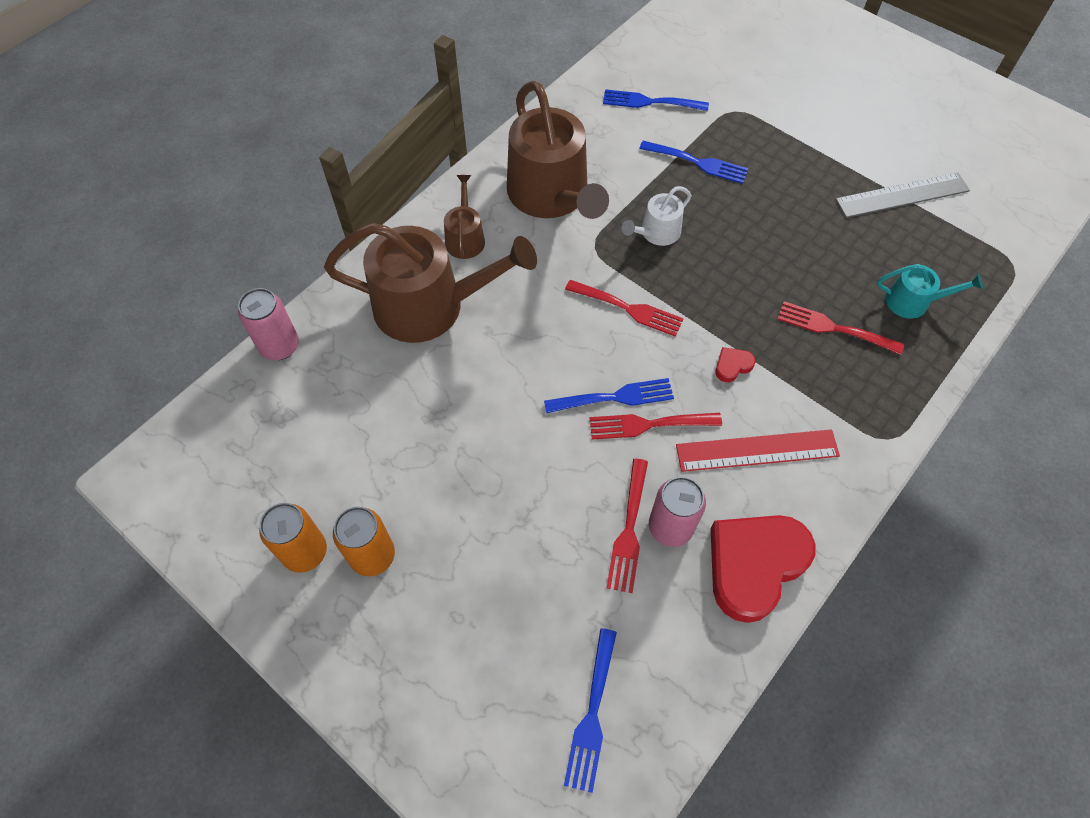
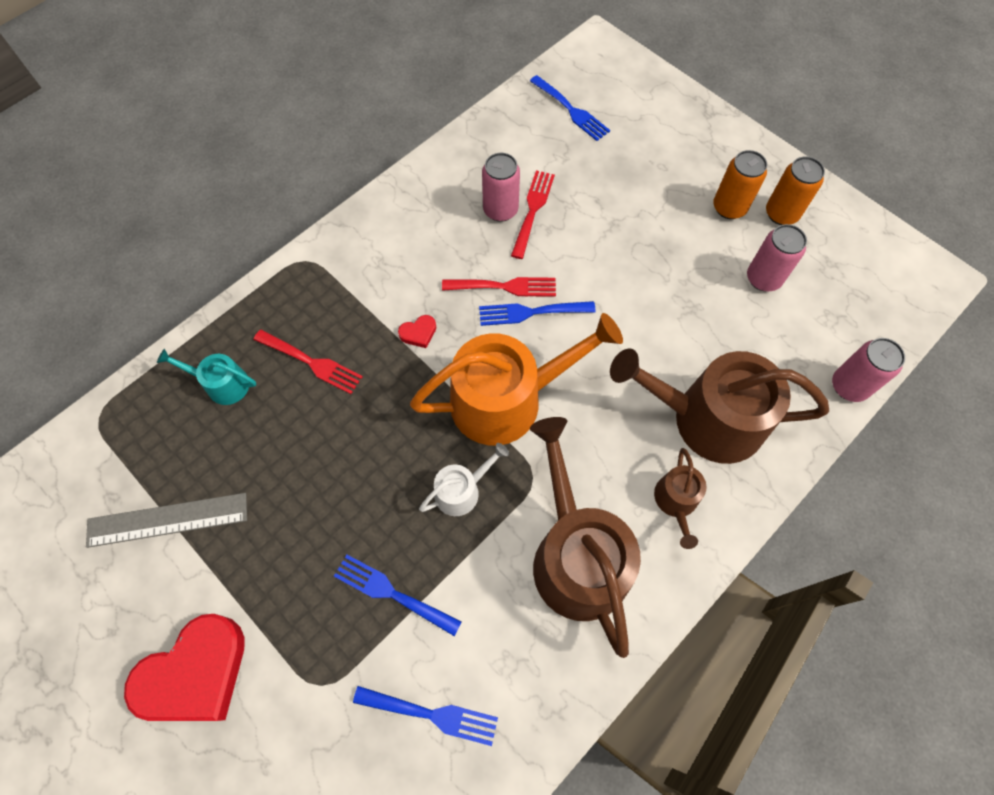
camera: 175 degrees left, 5 degrees up
blue fork [564,628,617,793] -> blue fork turned 120 degrees clockwise [530,75,610,141]
red fork [565,280,684,337] -> orange watering can [410,313,623,446]
red ruler [676,429,840,472] -> none
red heart [711,515,815,623] -> red heart moved to [124,614,245,721]
none -> pink can [747,224,807,291]

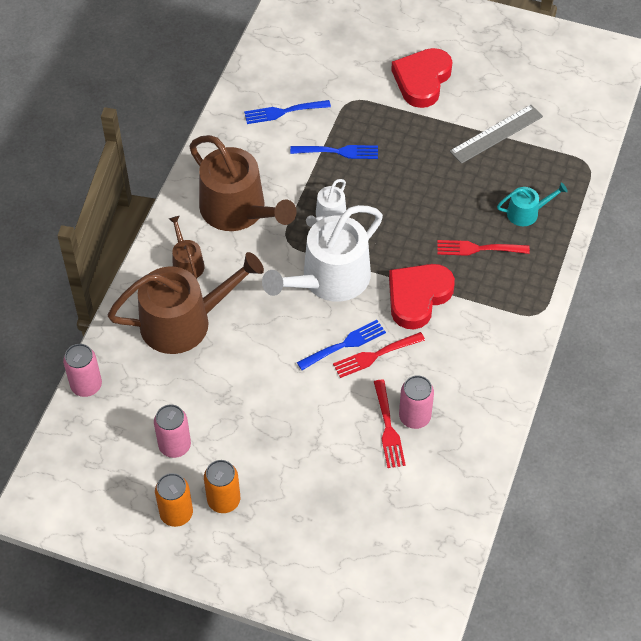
camera: 155 degrees right, 10 degrees down
red heart [398,315,436,348] -> red heart [389,264,455,329], size x2.47
orange watering can [410,313,623,446] -> white watering can [262,205,383,302]
blue fork [530,75,610,141] -> none

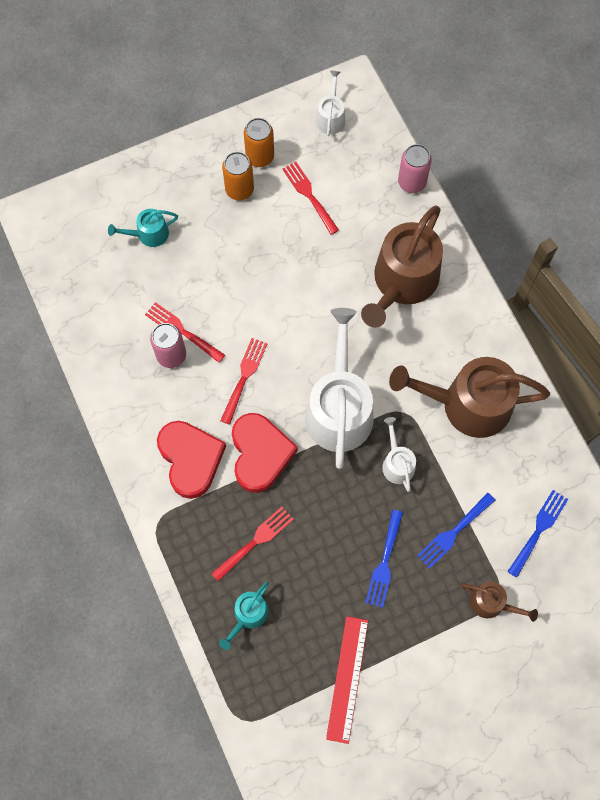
camera: 135 degrees right, 15 degrees up
pink can [154,404,191,458] -> red fork [282,162,339,235]
brown watering can [169,216,205,279] -> brown watering can moved to [461,582,538,622]
blue fork [297,320,386,370] -> blue fork moved to [366,510,403,608]
red heart [391,48,452,108] -> red heart moved to [157,421,226,499]
grey ruler [450,105,543,164] -> red ruler [326,616,368,744]
none -> turquoise watering can [108,209,178,247]
none -> white watering can [316,71,345,136]

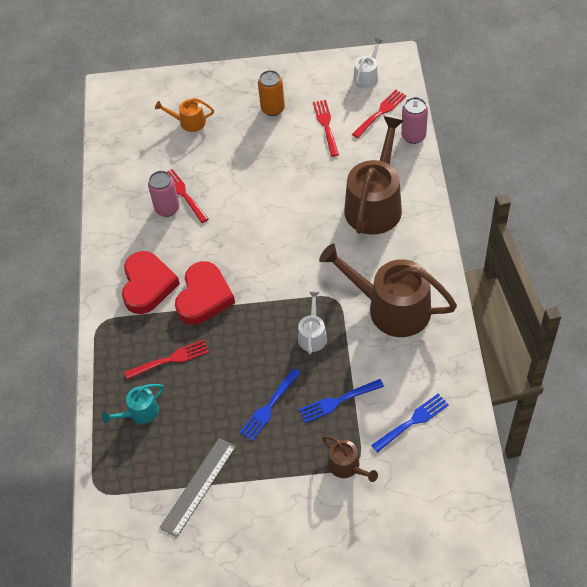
camera: 25 degrees right, 15 degrees down
turquoise watering can [108,209,178,247] -> orange watering can [155,98,214,132]
red fork [220,338,267,425] -> red fork moved to [352,90,406,138]
orange can [244,118,274,167] -> none
white watering can [305,308,374,469] -> none
red ruler [326,616,368,744] -> grey ruler [159,438,236,538]
brown watering can [361,205,443,328] -> brown watering can turned 150 degrees clockwise [344,116,404,235]

